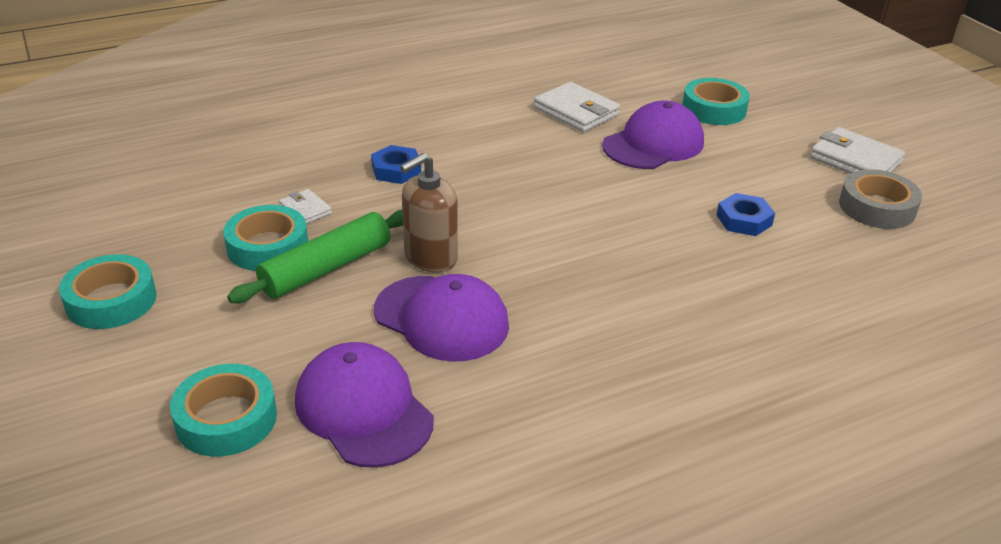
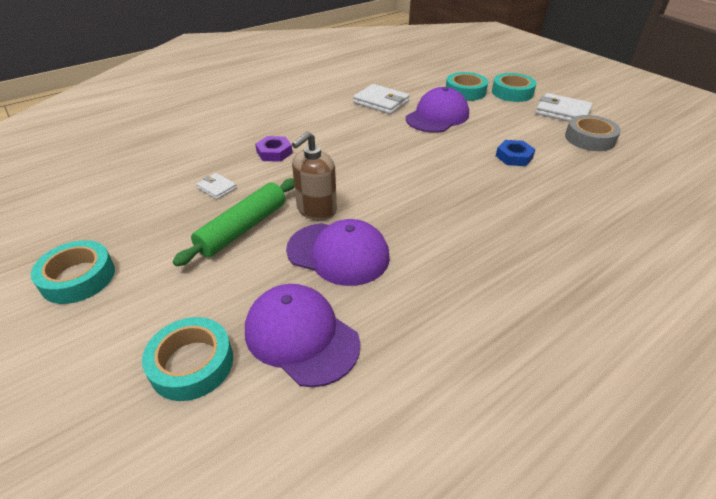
camera: 10 degrees left, 5 degrees up
turquoise tape [223,205,308,271] -> turquoise tape moved to [492,73,536,102]
blue nut [371,145,421,184] -> purple nut [255,136,293,162]

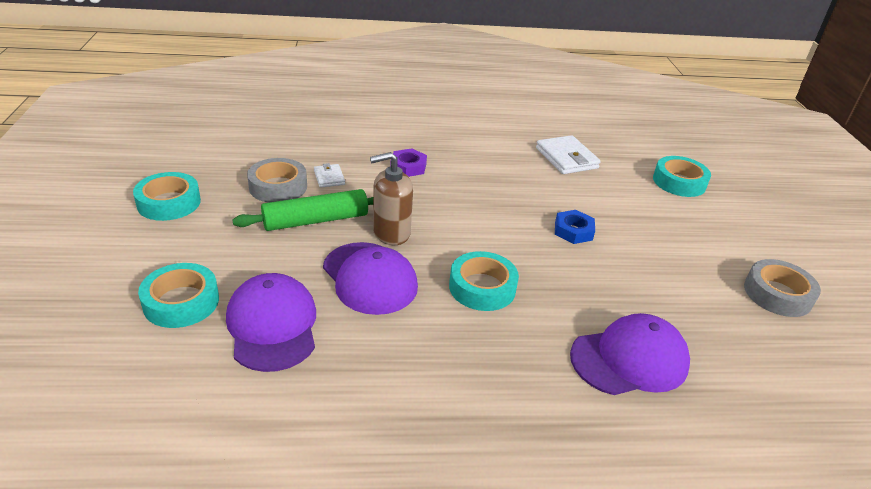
camera: 30 degrees right, 5 degrees down
purple cap [406,87,469,133] -> purple cap moved to [570,313,690,395]
turquoise tape [492,73,536,102] -> turquoise tape moved to [449,251,519,311]
blue nut [496,140,536,166] -> blue nut moved to [555,210,595,244]
white wallet [536,93,593,122] -> none
none -> grey tape [247,158,307,203]

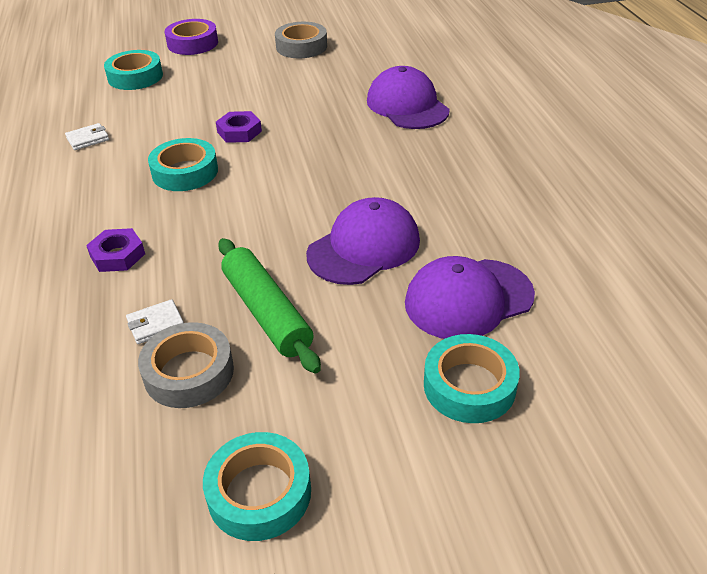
camera: 95 degrees left, 5 degrees up
brown soap dispenser [370,152,413,245] -> none
turquoise tape [449,251,519,311] -> turquoise tape moved to [148,138,218,191]
white wallet [536,135,601,174] -> white wallet [65,123,109,150], size x0.55
blue nut [555,210,595,244] -> purple nut [216,111,262,143]
none -> purple tape [165,19,218,55]

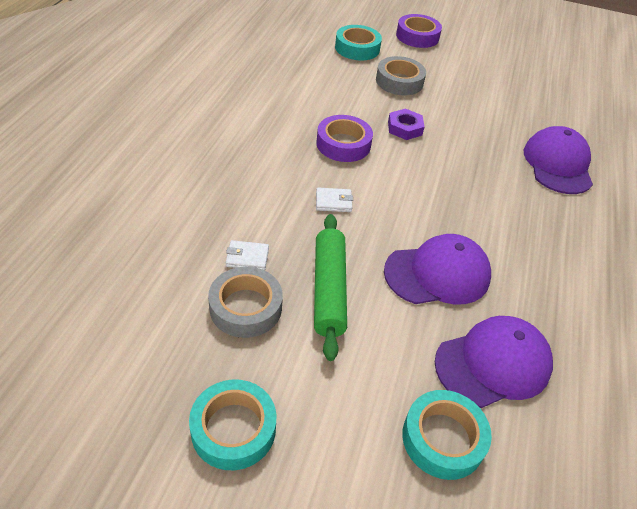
camera: 25 degrees right, 5 degrees up
white wallet [65,123,109,150] -> white wallet moved to [316,188,353,212]
purple nut [86,228,145,272] -> none
turquoise tape [148,138,218,191] -> purple tape [316,115,373,162]
grey tape [275,22,327,58] -> grey tape moved to [376,56,426,95]
purple cap [405,256,535,339] -> purple cap turned 150 degrees clockwise [435,316,553,408]

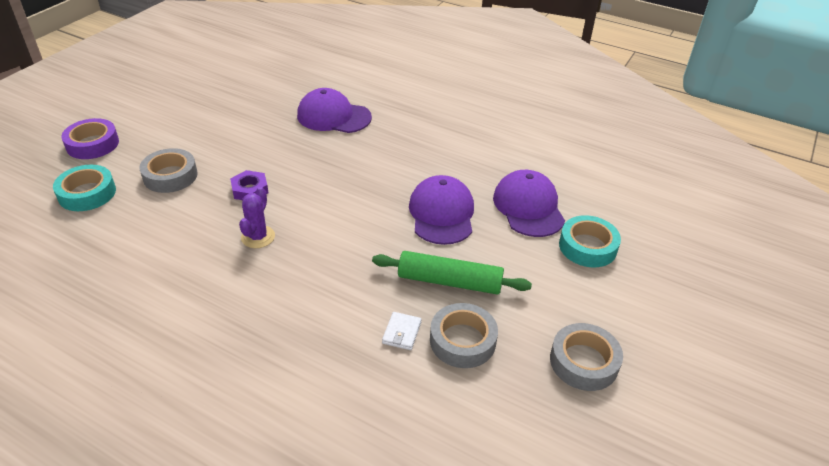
camera: 75 degrees left, 5 degrees down
turquoise tape [189,379,277,470] -> grey tape [550,323,623,391]
purple tape [316,115,373,162] -> purple cactus [239,187,275,248]
white wallet [316,188,353,212] -> none

